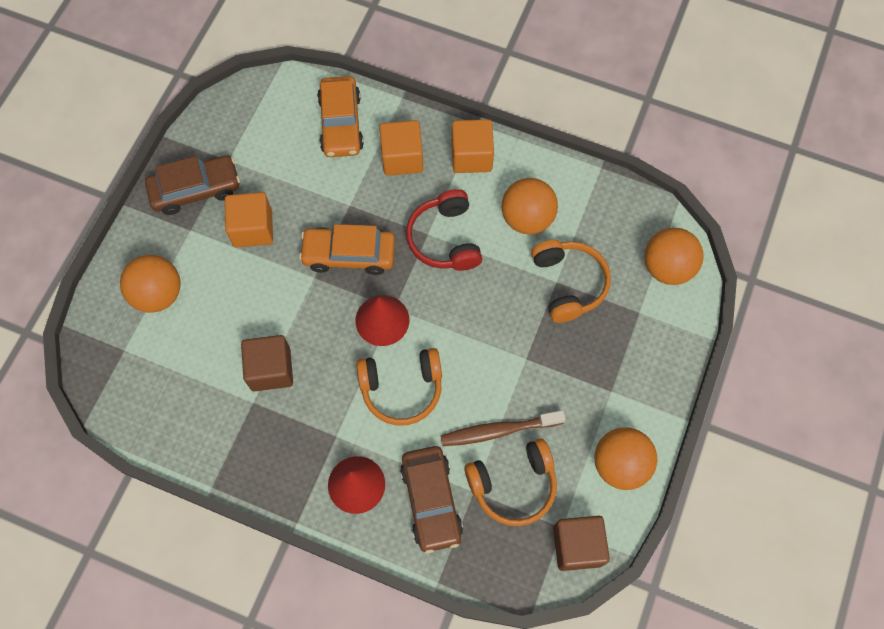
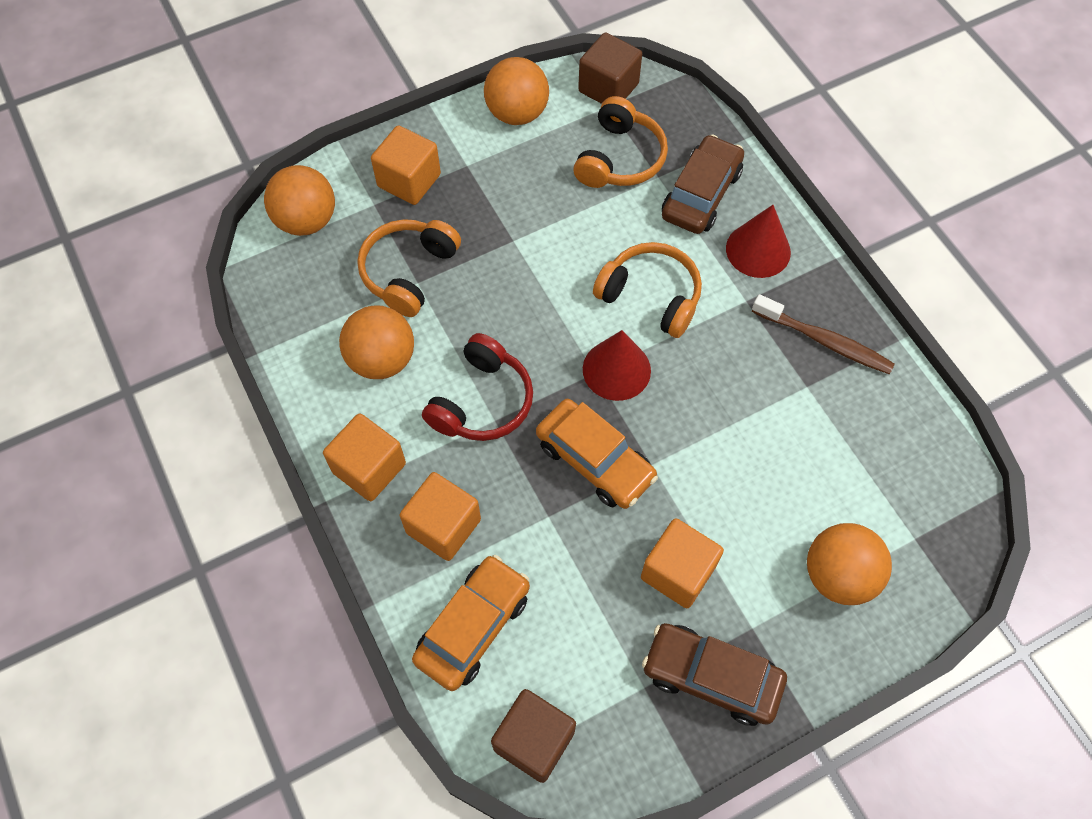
camera: 140 degrees left, 5 degrees down
brown cube [241,335,293,391] -> brown cube moved to [491,689,576,783]
brown toothbrush [440,410,566,446] -> brown toothbrush moved to [752,294,895,374]
orange headphones [464,438,557,526] -> orange headphones turned 90 degrees clockwise [573,96,668,188]
none -> orange cube [371,125,441,205]

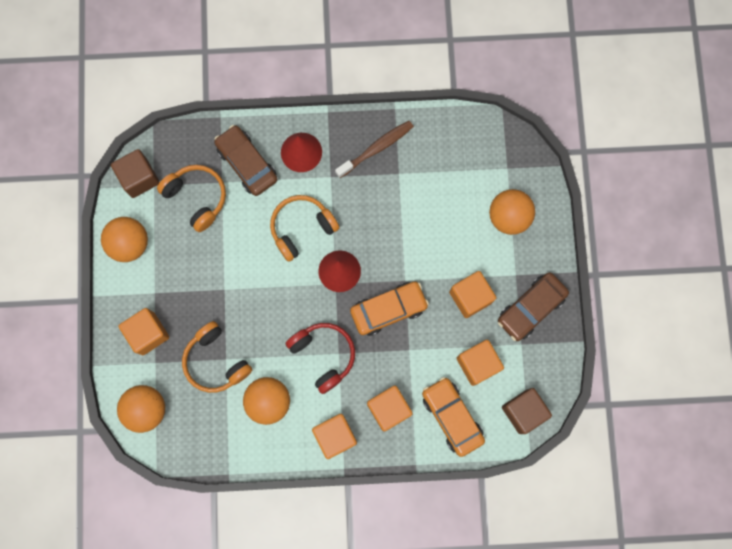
camera: 65 degrees left, 15 degrees up
none -> orange cube [457,340,504,386]

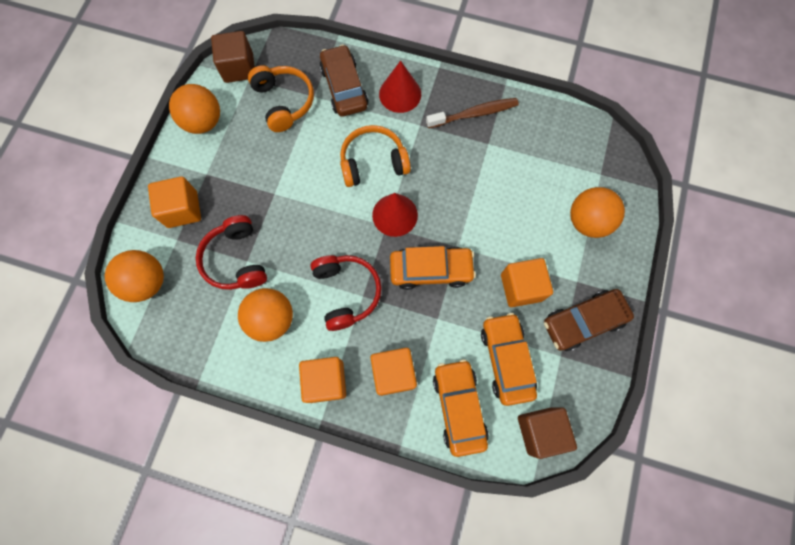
camera: 20 degrees right, 5 degrees down
orange headphones [182,321,252,393] -> red headphones [196,215,267,290]
orange cube [457,340,504,386] -> orange car [481,313,537,406]

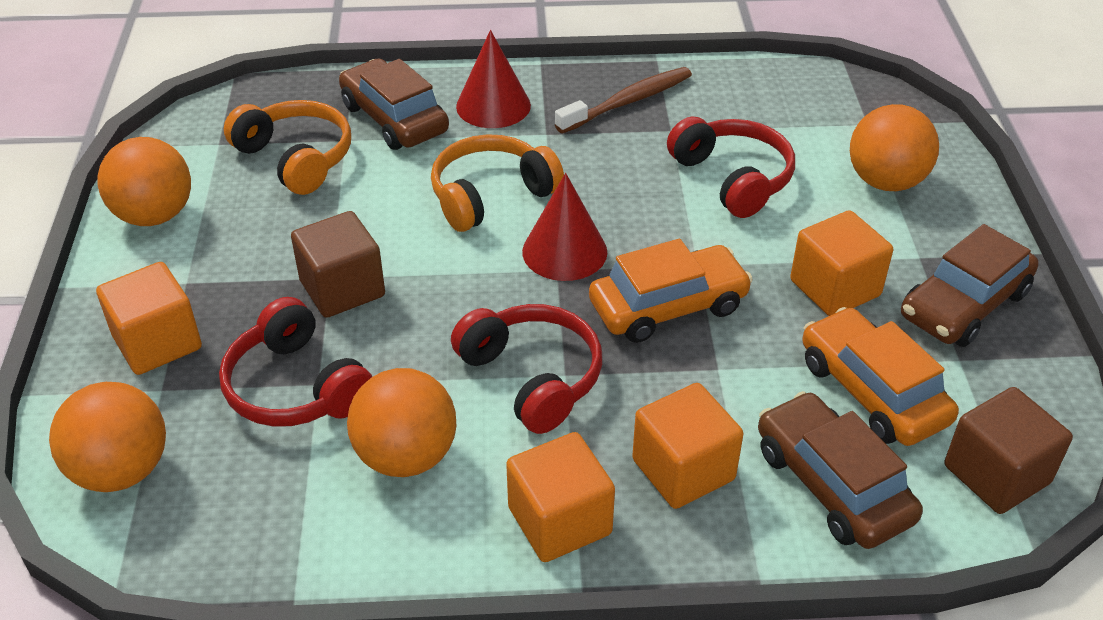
camera: 20 degrees left, 30 degrees down
brown cube [211,31,255,83] -> brown cube moved to [291,211,385,318]
orange car [433,359,489,457] -> brown car [758,391,923,549]
none -> red headphones [667,117,795,218]

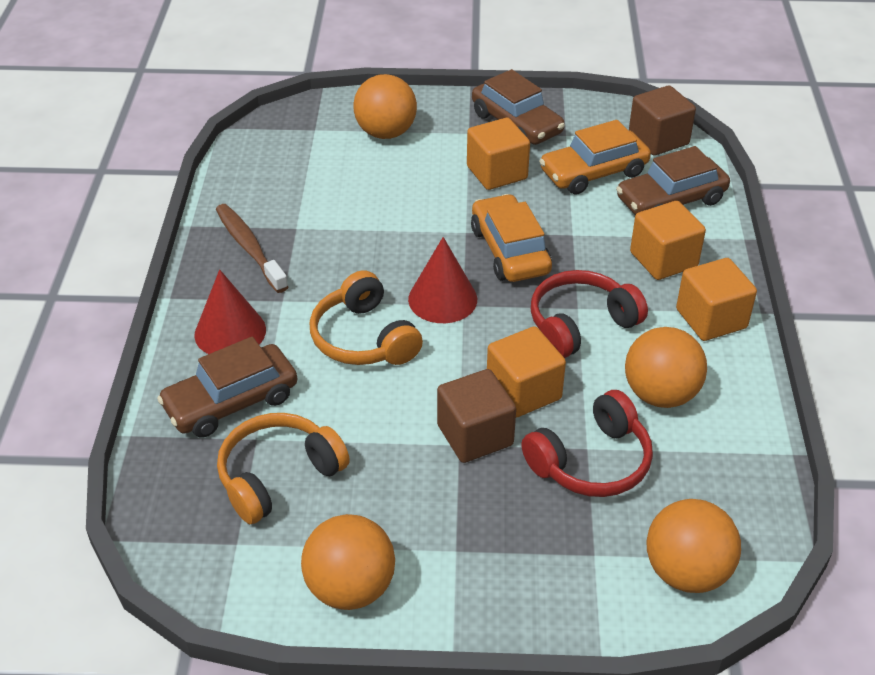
camera: 85 degrees left, 0 degrees up
orange cube [96,262,202,375] -> orange cube moved to [487,326,566,418]
red headphones [667,117,795,218] -> none

